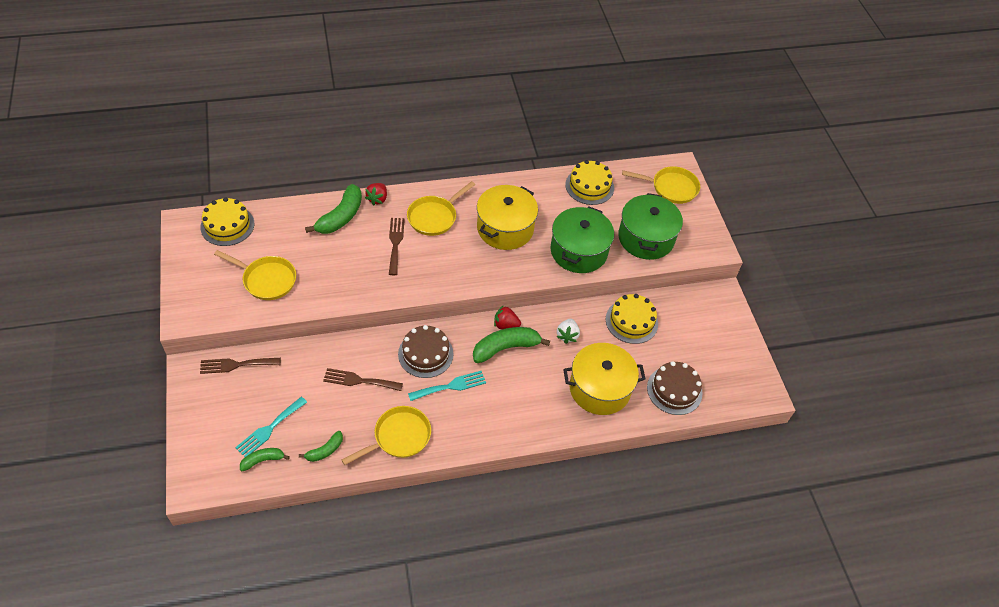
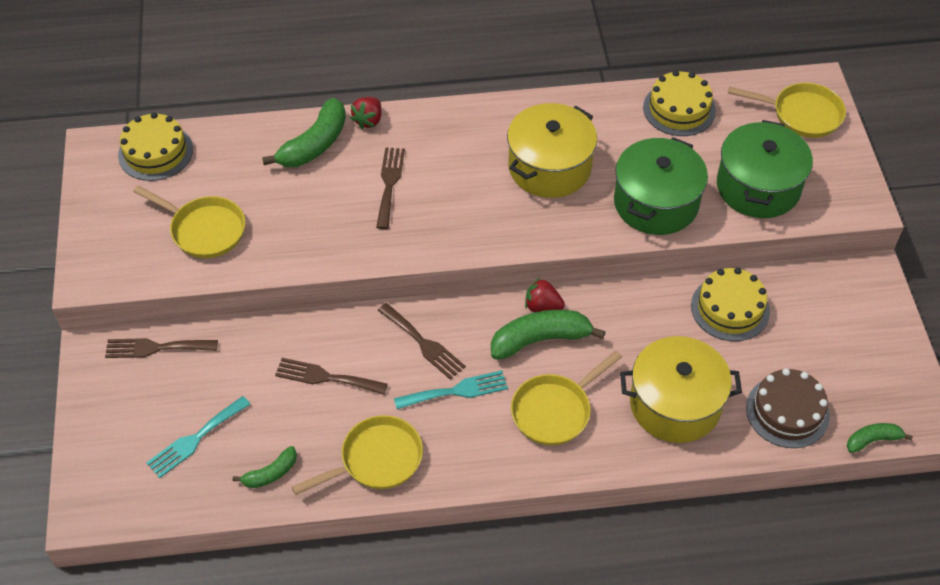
camera: 10 degrees right, 0 degrees up
green banana [240,448,290,471] -> green banana moved to [847,423,913,453]
brown cake [398,325,454,378] -> brown fork [378,303,466,380]
yellow pan [407,181,475,236] -> yellow pan moved to [511,351,622,446]
white strawberry [557,319,580,344] -> none

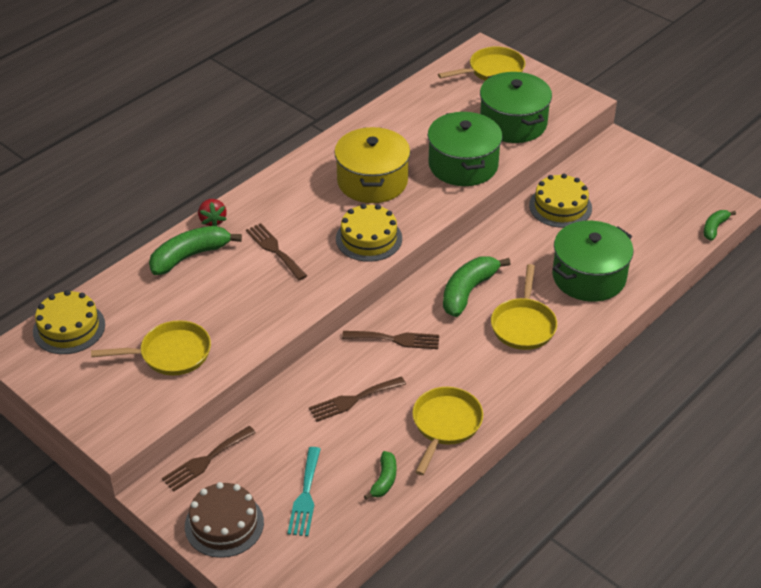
camera: 40 degrees left, 10 degrees down
green banana [262,98,346,167] -> green banana turned 120 degrees counterclockwise [149,226,242,275]
turquoise fork [394,370,508,409] -> none
red strawberry [525,278,565,312] -> none
yellow pot [620,336,742,443] -> green pot [552,221,634,302]
yellow cake [643,70,716,136] -> yellow cake moved to [336,204,402,262]
brown cake [746,368,830,448] -> brown cake moved to [185,482,264,558]

